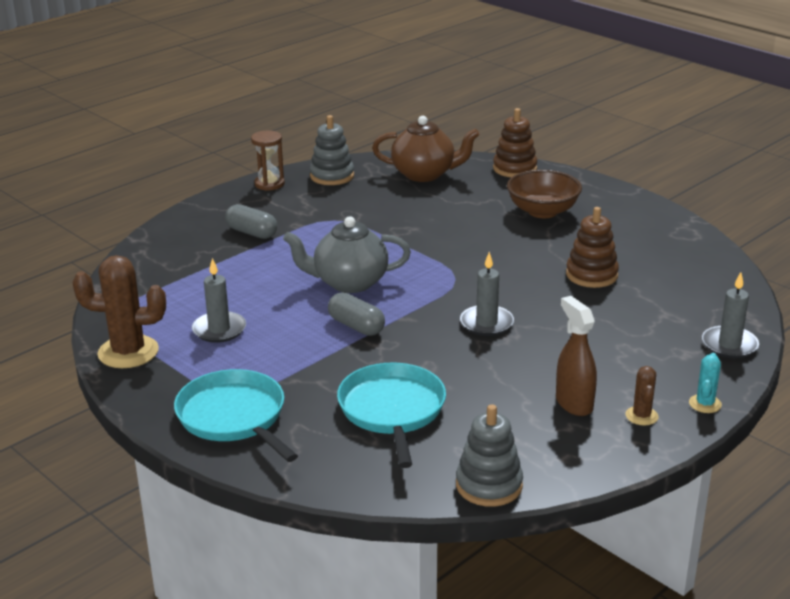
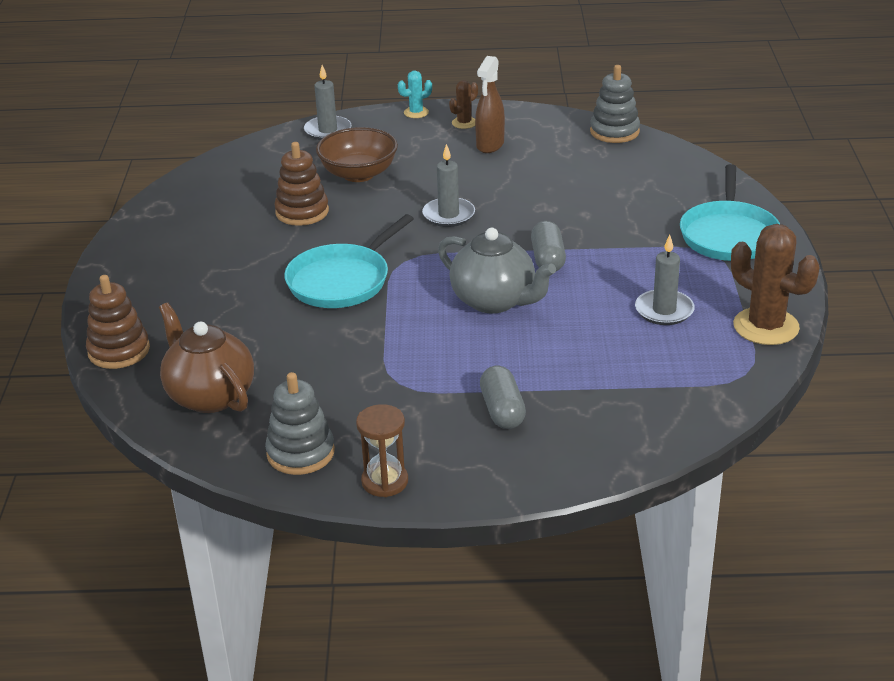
camera: 135 degrees left, 5 degrees up
turquoise pan [337,363,446,468] -> turquoise pan moved to [284,214,414,308]
brown bowl [507,170,582,218] -> brown bowl moved to [316,127,398,182]

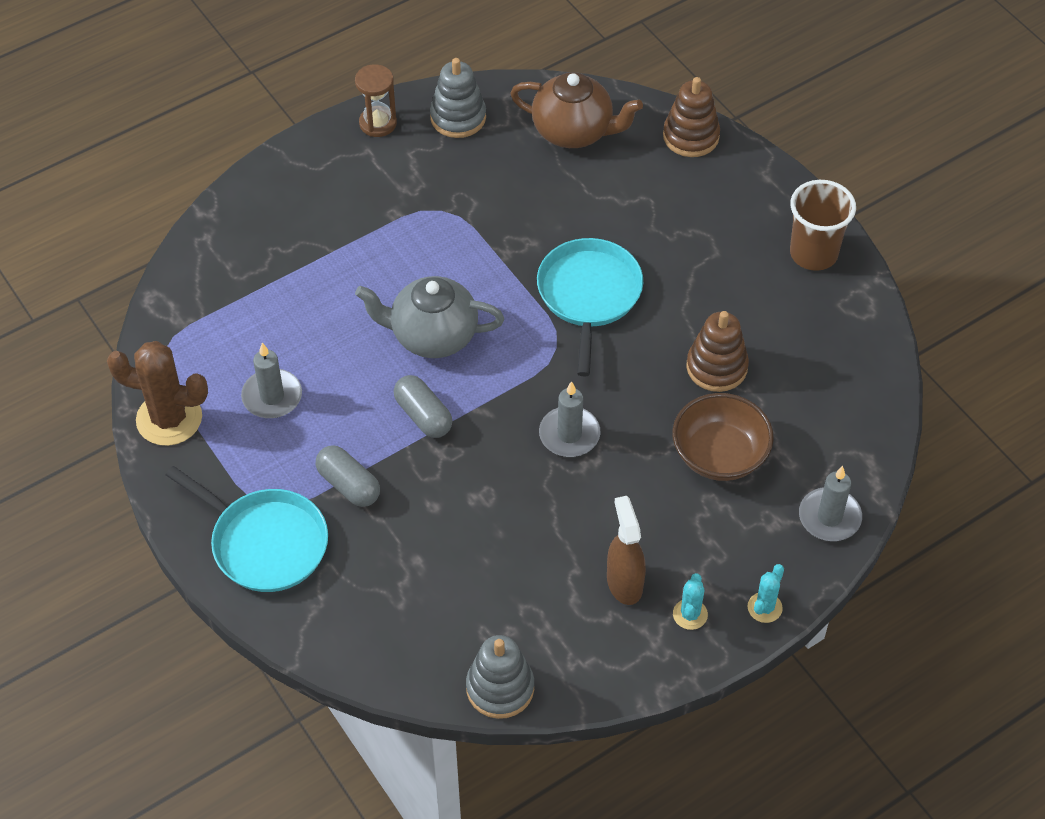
camera: 145 degrees right, 20 degrees up
brown cactus [449,80,478,129] -> turquoise cactus [673,573,708,630]
grey capsule [480,366,526,429] -> grey capsule moved to [316,445,380,507]
turquoise pan [680,164,780,261] -> turquoise pan turned 150 degrees clockwise [165,466,328,592]
none -> brown cup [790,180,856,271]

